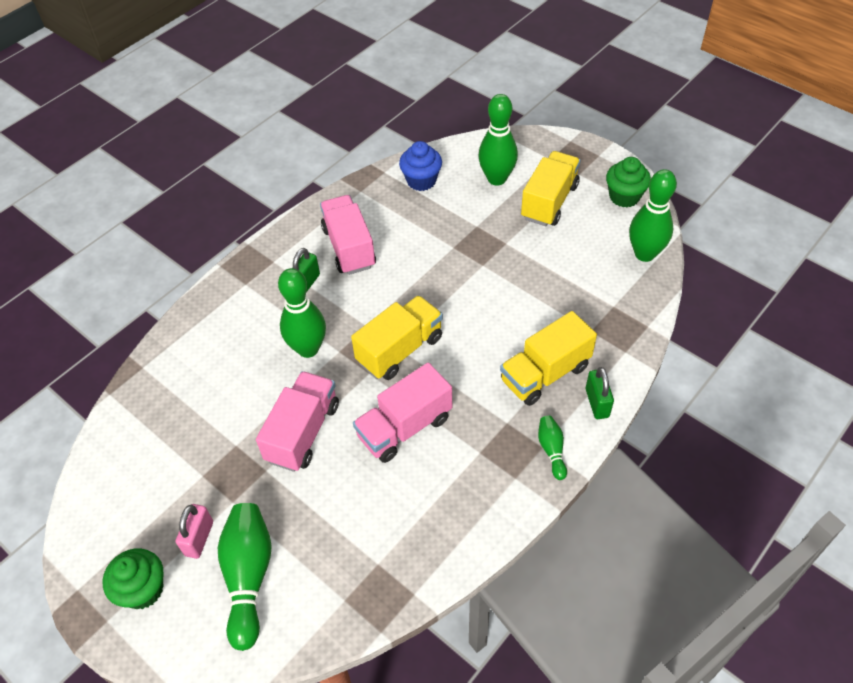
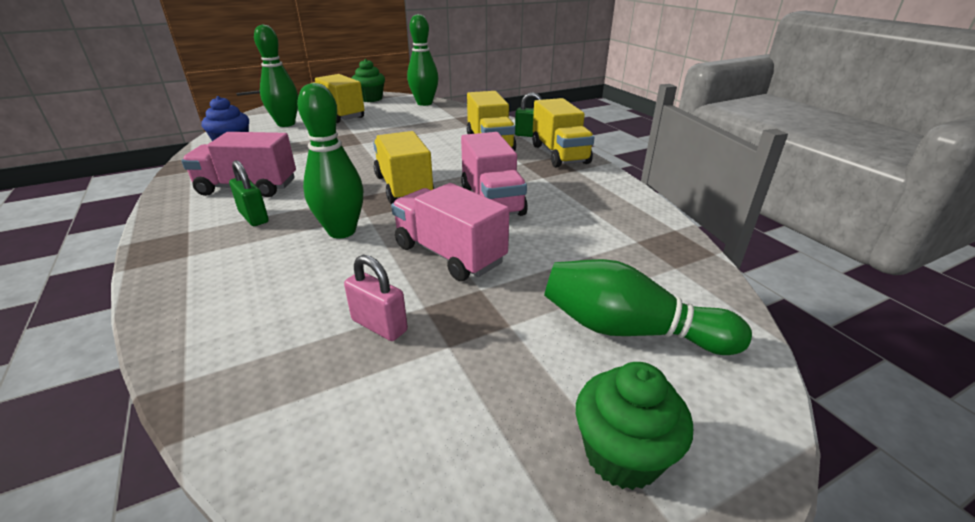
camera: 70 degrees left, 20 degrees down
pink padlock [176,504,213,559] -> pink padlock moved to [344,255,408,341]
green bowling pin [538,416,567,480] -> yellow truck [532,98,595,167]

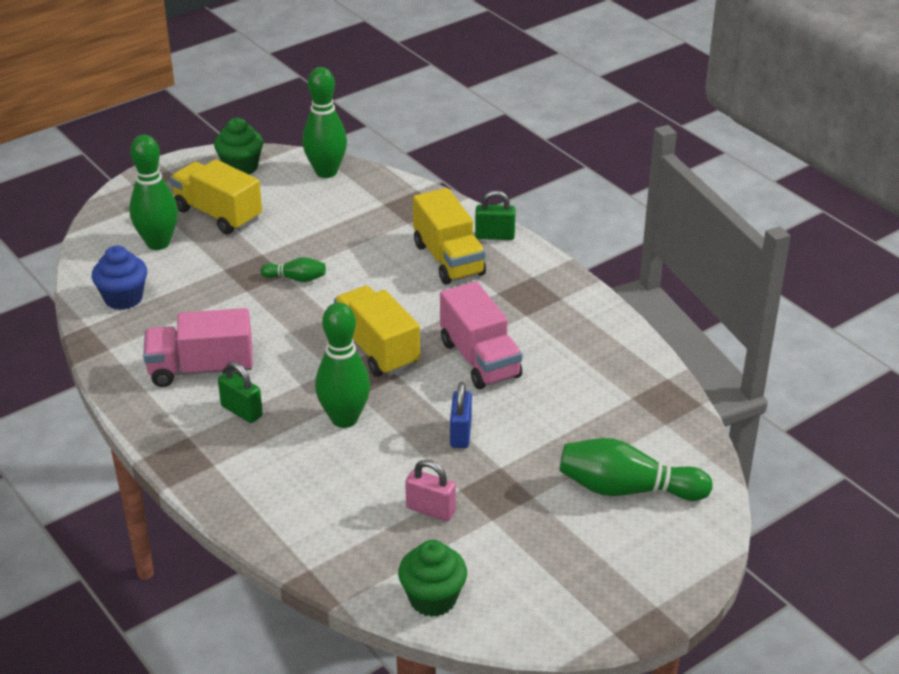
camera: 10 degrees left, 5 degrees up
pink truck [391,183,509,281] -> blue padlock [450,382,472,448]
yellow truck [532,98,595,167] -> none
green cupcake [576,362,693,490] -> green cupcake moved to [398,540,467,617]
none -> green bowling pin [260,257,326,282]

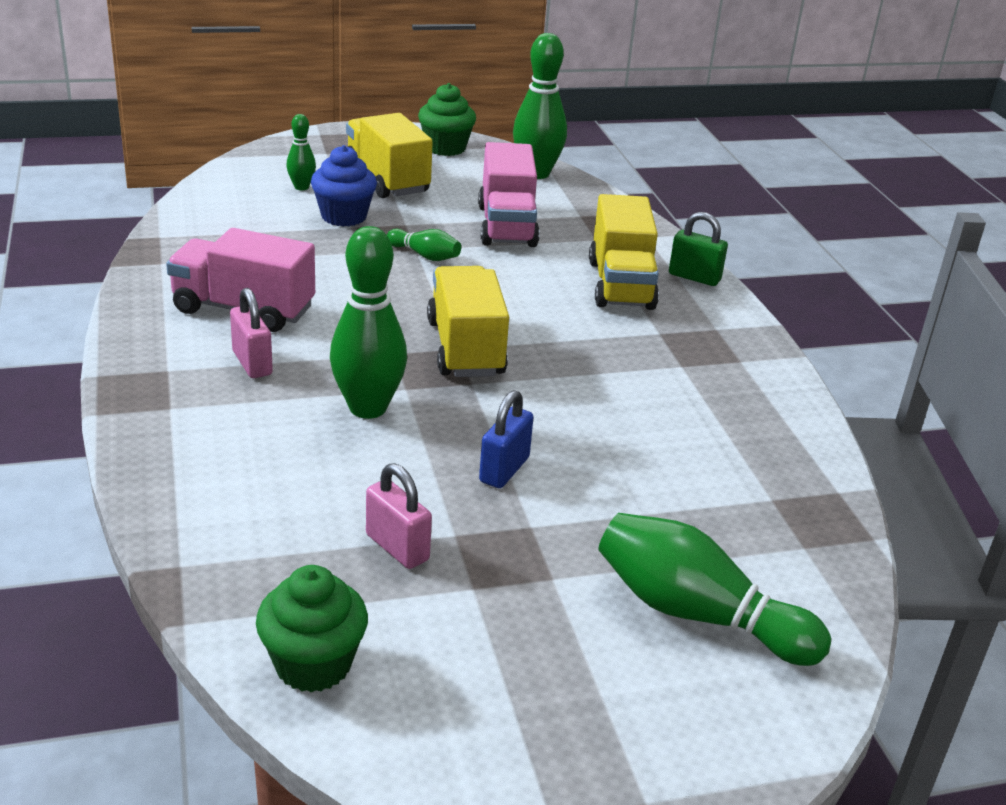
camera: 20 degrees right, 5 degrees down
blue cupcake [92,246,147,310] -> blue cupcake moved to [311,145,377,227]
green bowling pin [129,134,178,250] -> green bowling pin [287,114,316,190], size x0.51
green padlock [218,361,263,423] -> pink padlock [230,288,273,378]
pink truck [440,282,522,389] -> pink truck moved to [478,142,540,247]

